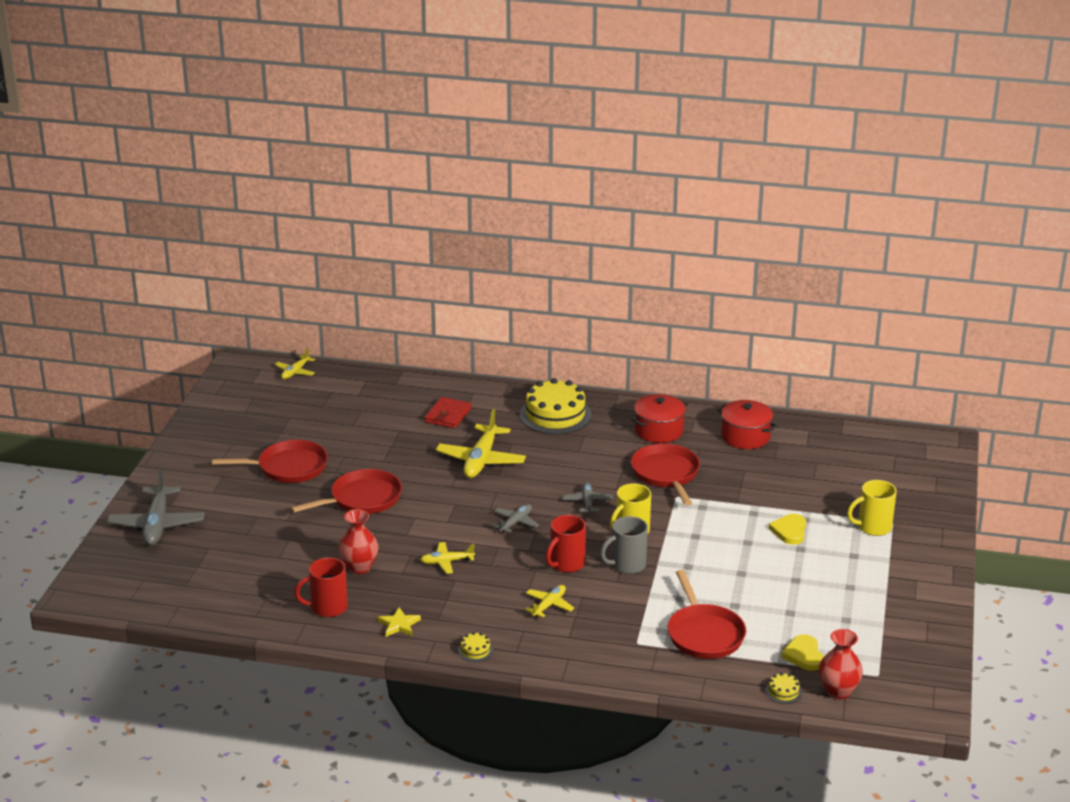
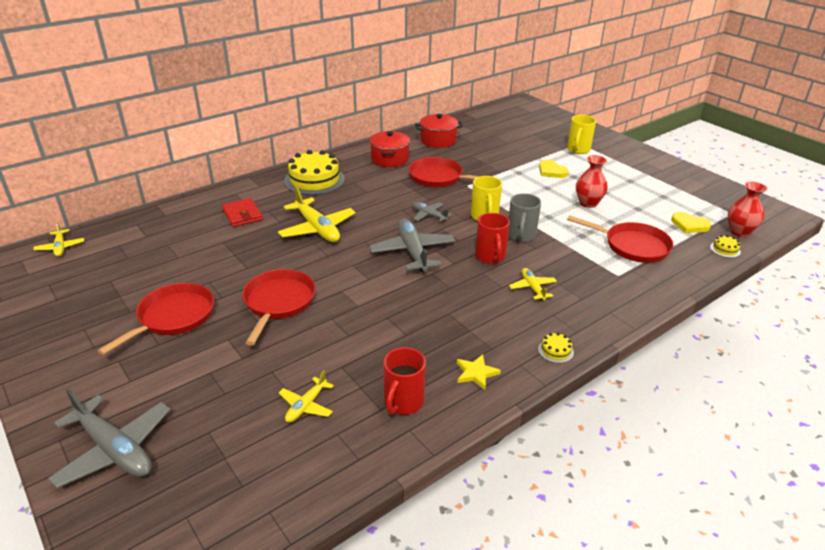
camera: 50 degrees left, 5 degrees up
red vase [338,509,378,574] -> red vase moved to [576,155,608,208]
yellow plane [420,542,475,574] -> yellow plane moved to [279,370,334,422]
grey plane [493,504,539,533] -> grey plane [369,219,455,272], size x1.87

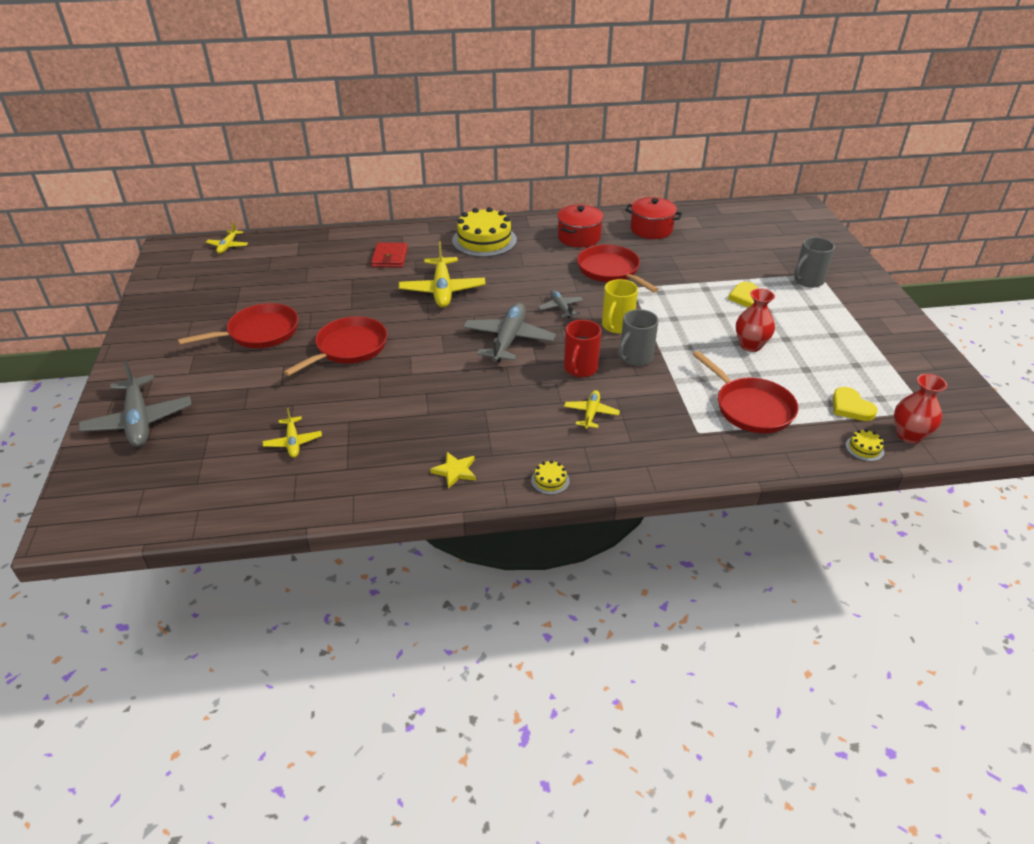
camera: 30 degrees right, 5 degrees up
yellow plane [279,370,334,422] -> yellow plane turned 75 degrees counterclockwise [263,408,322,458]
red mug [383,347,426,415] -> none
yellow mug [567,115,596,154] -> grey mug [794,237,835,288]

